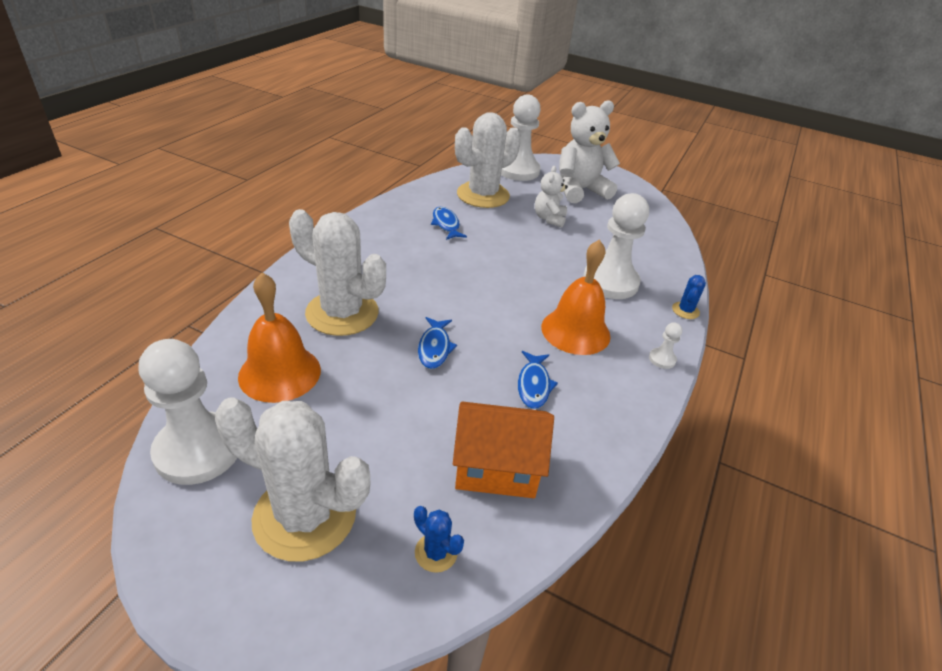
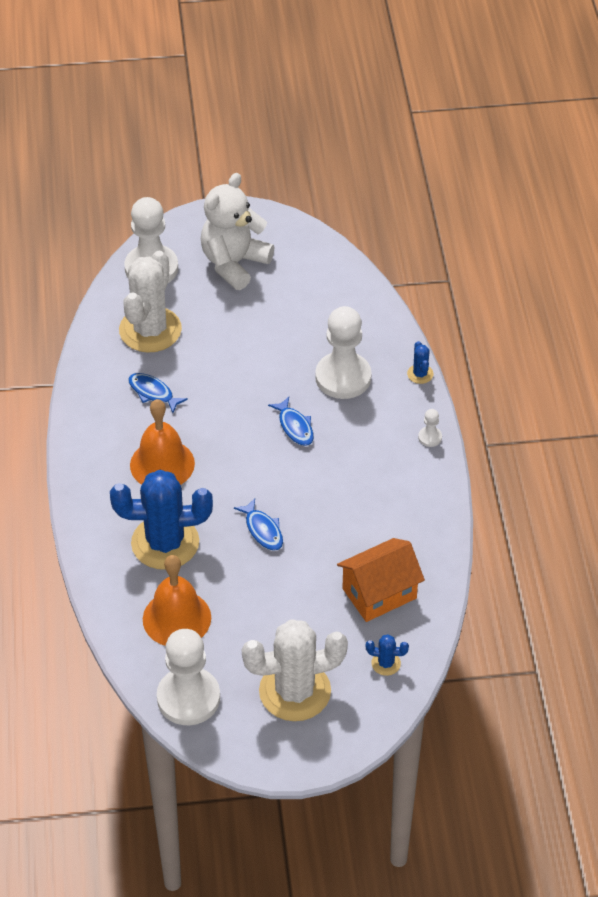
camera: 30 degrees left, 10 degrees up
white cactus [289,209,386,336] -> blue cactus [110,470,213,570]
blue fish [518,351,558,409] -> blue fish moved to [268,397,314,446]
white teddy bear [535,166,568,227] -> none
orange bell [541,239,610,355] -> orange bell moved to [130,399,195,485]

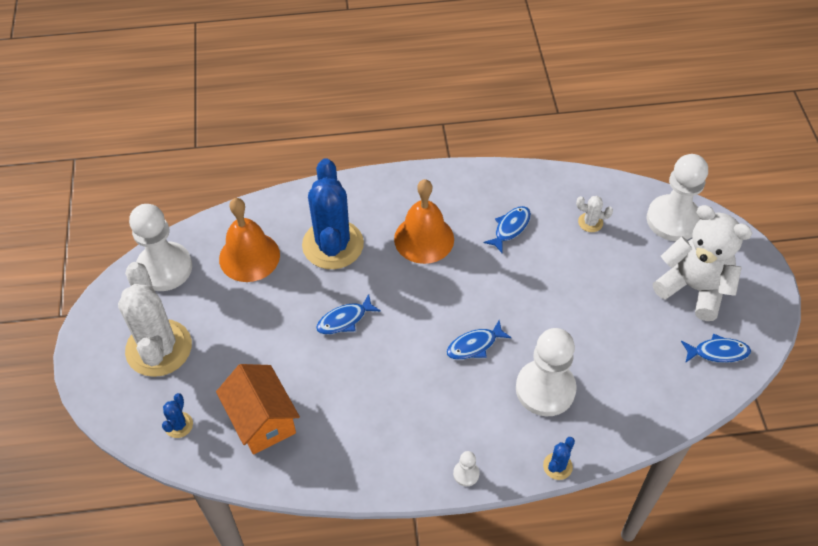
camera: 90 degrees right, 5 degrees up
white cactus [119,251,182,353] -> white cactus [576,196,613,232], size x0.41
blue cactus [407,341,434,384] -> blue cactus turned 45 degrees counterclockwise [543,437,575,480]
none -> blue fish [681,334,751,363]

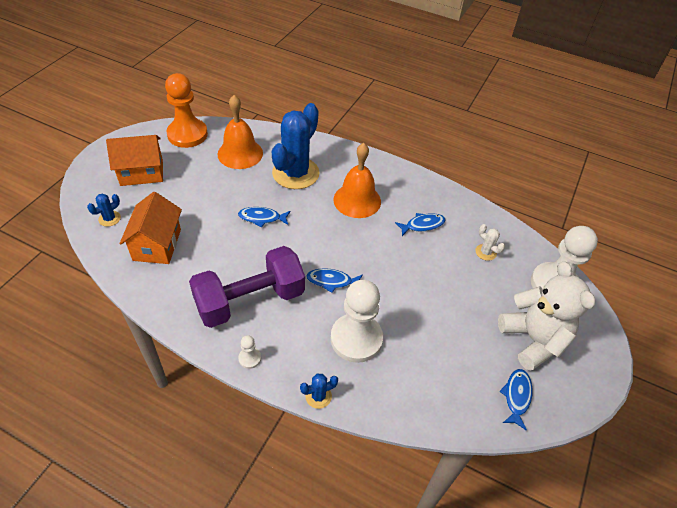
camera: 30 degrees right, 5 degrees down
white cactus [118,262,192,377] -> orange house [106,135,163,186]
white pawn [129,204,192,291] -> orange pawn [165,73,208,148]
blue fish [681,334,751,363] -> blue fish turned 105 degrees counterclockwise [499,369,532,431]
none -> purple dumbbell [189,246,305,328]

